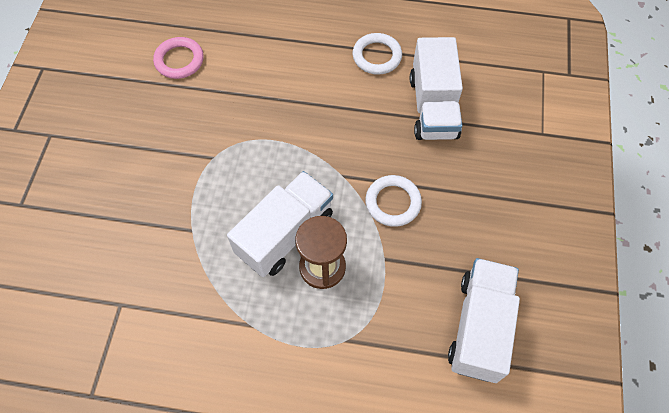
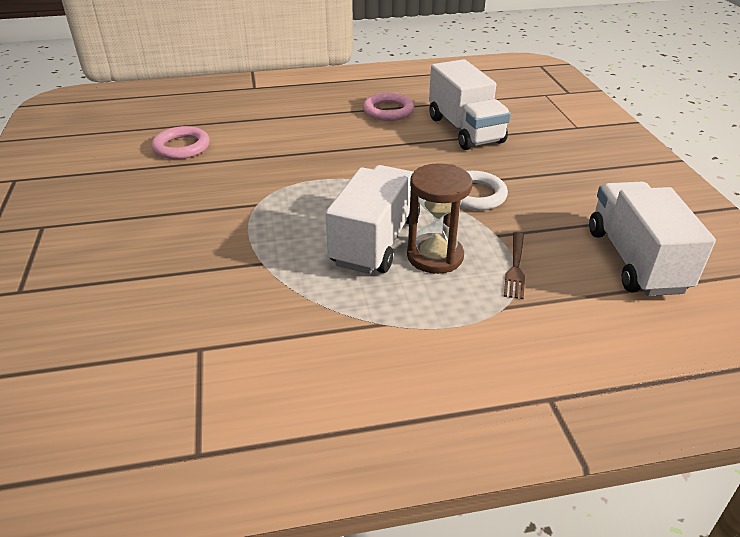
camera: 20 degrees left, 25 degrees down
white ring [353,33,402,75] -> pink ring [363,93,414,121]
none -> brown fork [504,232,525,299]

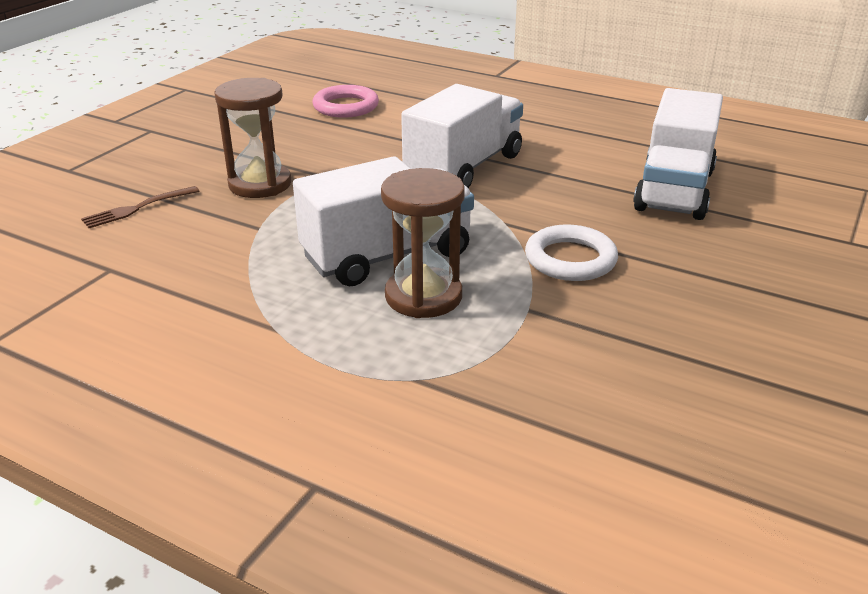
camera: 40 degrees right, 5 degrees down
pink ring [363,93,414,121] -> none
brown fork [504,232,525,299] -> brown fork moved to [81,186,199,228]
white truck [589,182,716,296] -> white truck moved to [401,84,523,188]
none -> brown hourglass [214,78,291,198]

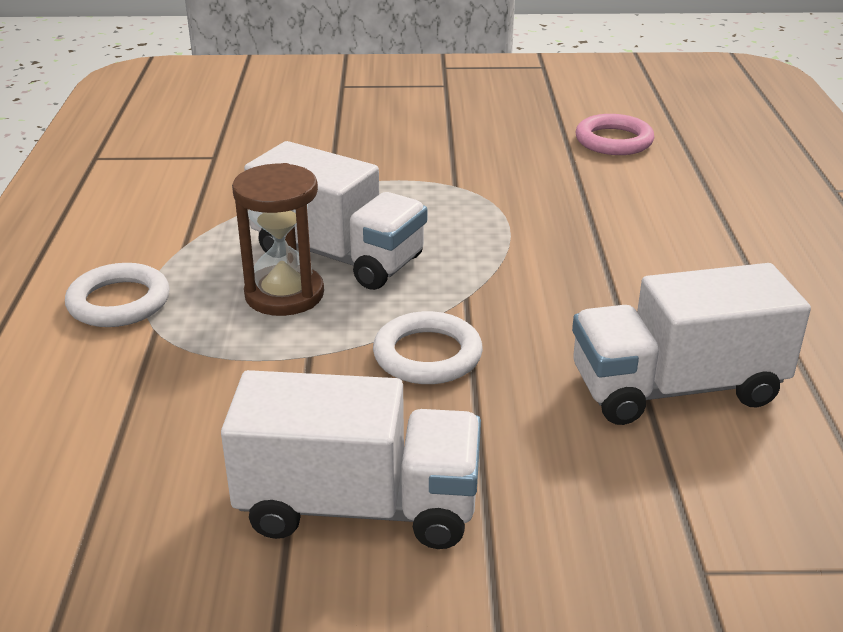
camera: 60 degrees right, 0 degrees up
brown fork [81,186,199,228] -> none
brown hourglass [214,78,291,198] -> none
white truck [401,84,523,188] -> white truck moved to [221,370,481,549]
none -> white ring [65,263,170,327]

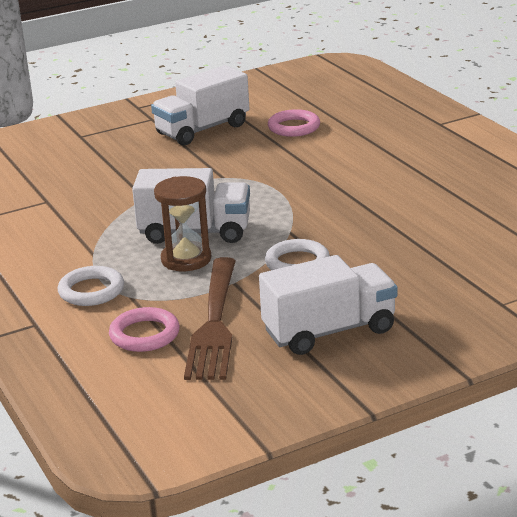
camera: 25 degrees left, 5 degrees down
white truck [572,263,811,425] -> white truck moved to [151,65,249,145]
none -> pink ring [109,307,180,352]
none -> brown fork [184,257,236,380]

